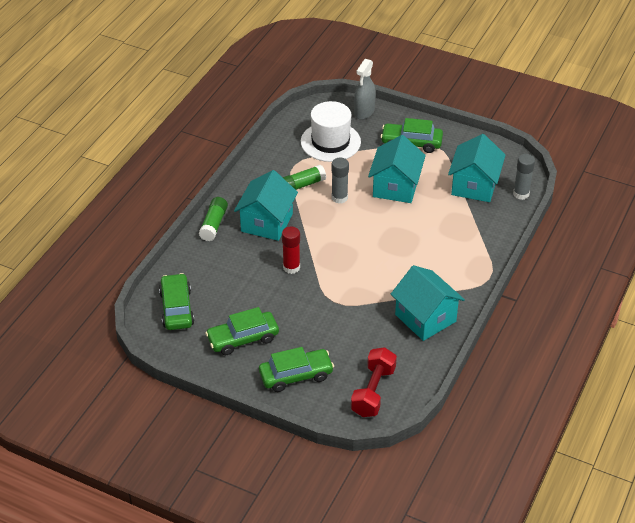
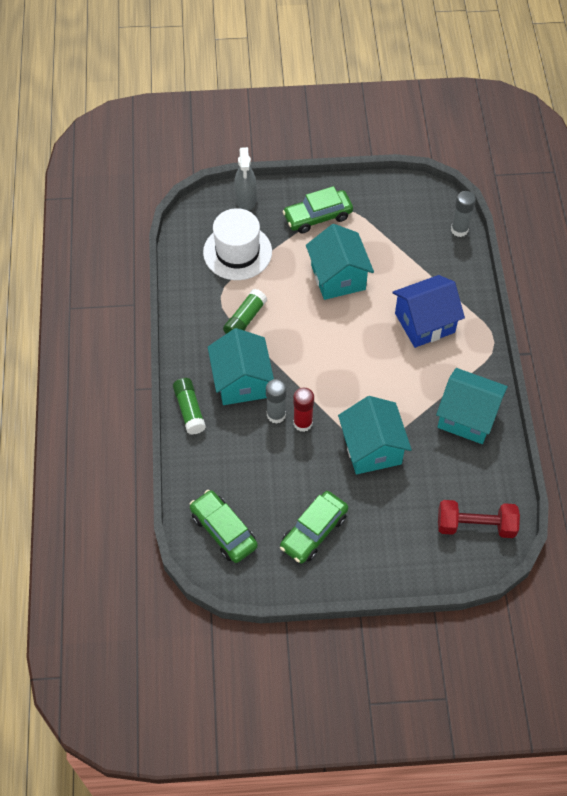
camera: 30 degrees left, 15 degrees up
green car [259,347,334,392] -> none
grey glue stick [332,158,349,203] -> grey glue stick moved to [266,379,287,424]
red dumbbell [351,347,397,417] -> red dumbbell turned 75 degrees counterclockwise [438,500,520,538]
turquoise house [448,134,506,202] -> turquoise house moved to [338,396,412,474]
none -> blue house [392,275,465,348]

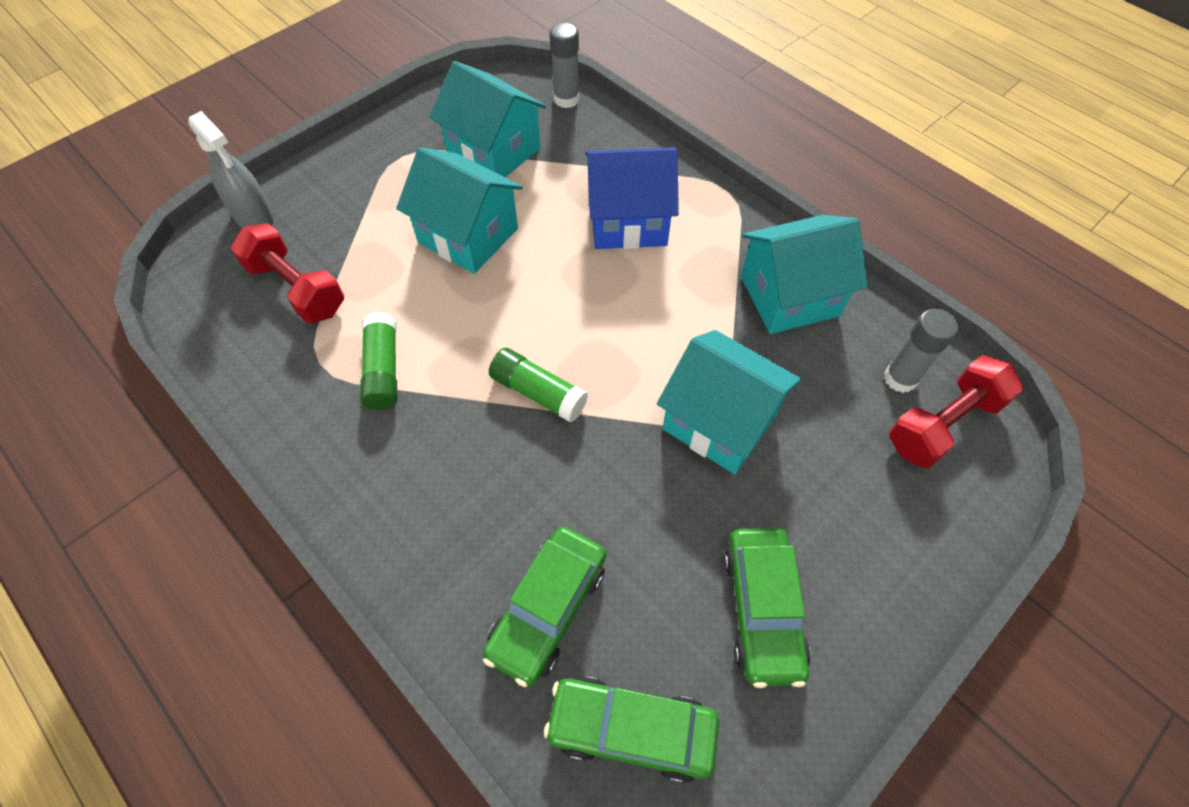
camera: 40 degrees left, 0 degrees up
green glue stick [173,378,206,435] -> green glue stick moved to [489,348,588,423]
white hat [203,208,272,280] -> red dumbbell [230,223,344,324]
turquoise house [208,328,274,405] -> turquoise house moved to [429,61,546,177]
grey glue stick [266,379,287,424] -> grey glue stick moved to [884,309,958,393]
green car [282,186,353,234] -> green car moved to [483,526,606,687]
red glue stick [293,388,314,432] -> none
blue house [392,275,465,348] -> blue house turned 60 degrees clockwise [585,147,679,249]

